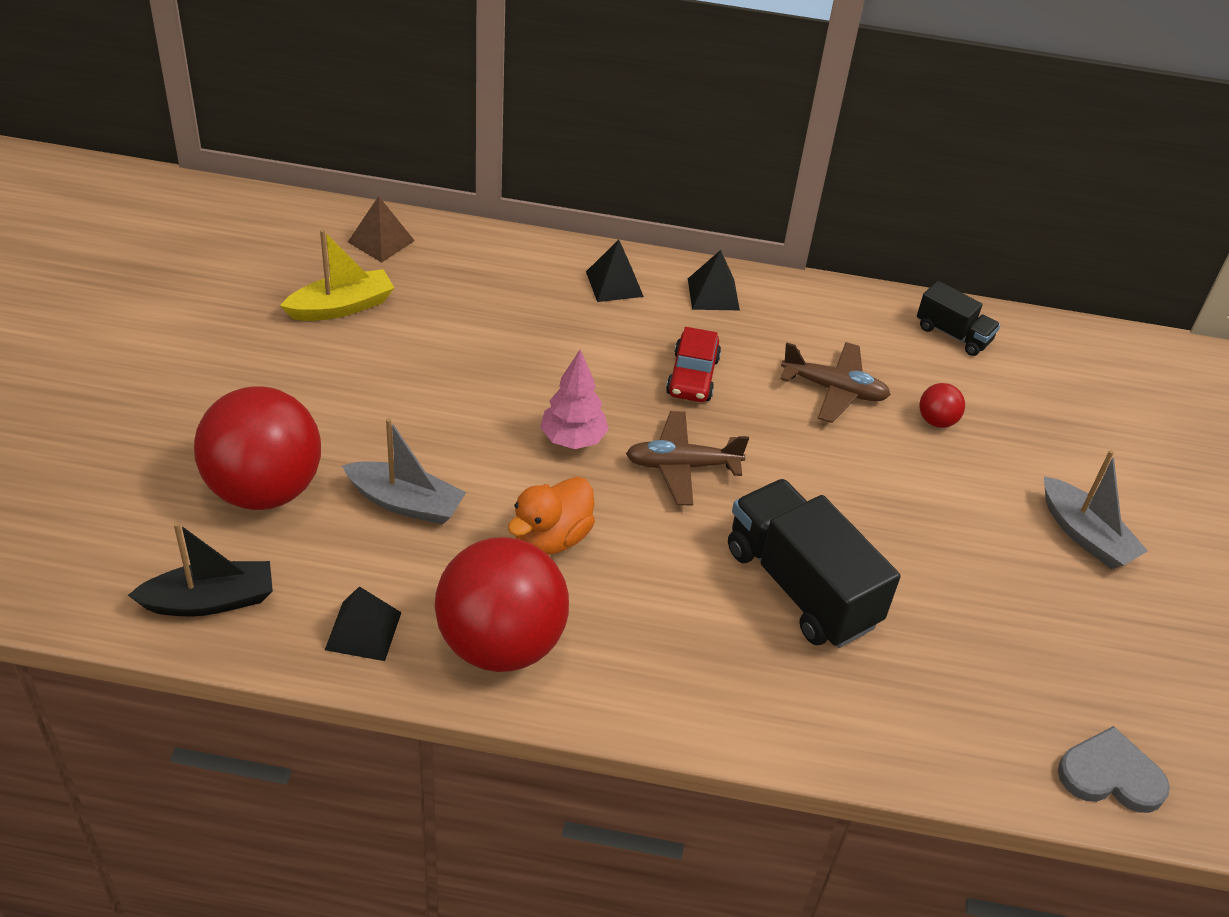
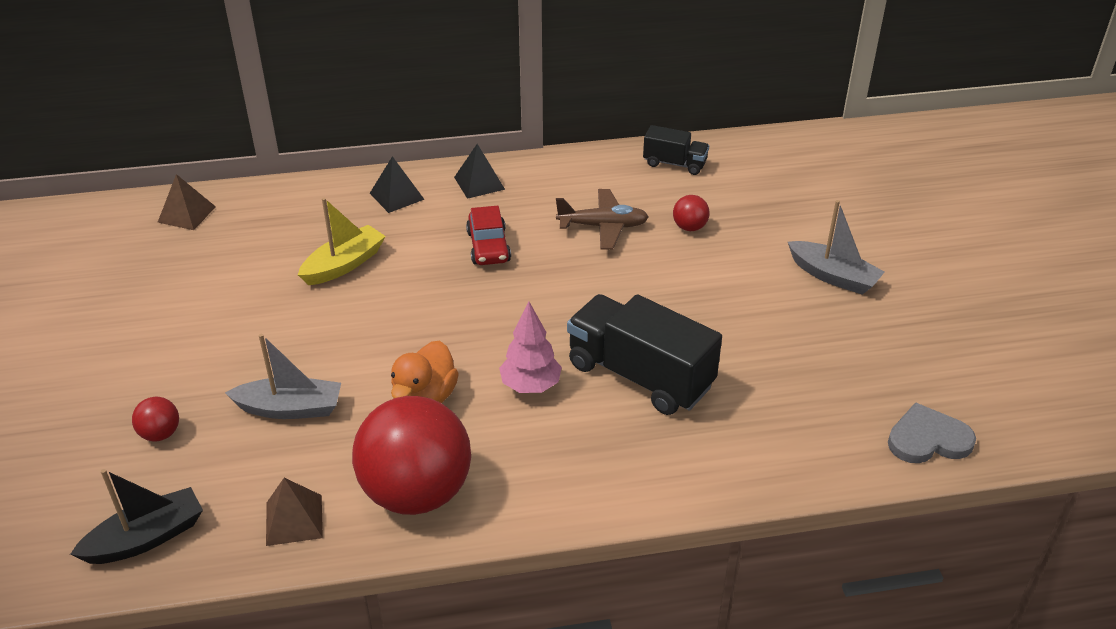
camera: 15 degrees left, 5 degrees down
red ball [194,387,321,510] -> red ball [132,397,179,442], size x0.41
yellow boat [280,229,394,321] -> yellow boat moved to [298,198,386,285]
black pyramid [325,586,402,661] -> brown pyramid [266,478,323,546]
pink tree [540,349,609,449] -> pink tree moved to [499,302,562,393]
brown plane [626,411,749,506] -> none

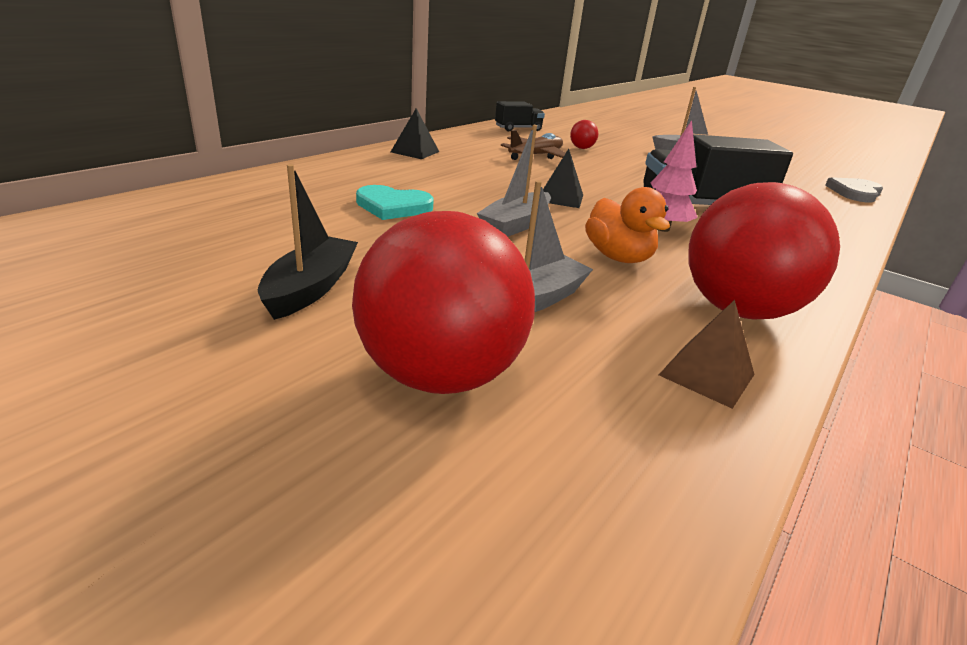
camera: 45 degrees left, 10 degrees down
black boat [70,469,203,564] -> black boat moved to [258,164,358,320]
red ball [132,397,179,442] -> red ball [352,211,535,394], size x2.46
brown pyramid [158,174,216,230] -> none
yellow boat [298,198,386,285] -> turquoise heart [356,185,434,220]
black pyramid [370,156,425,213] -> black pyramid moved to [543,149,583,208]
red car [466,206,511,265] -> none
none -> grey boat [477,125,551,237]

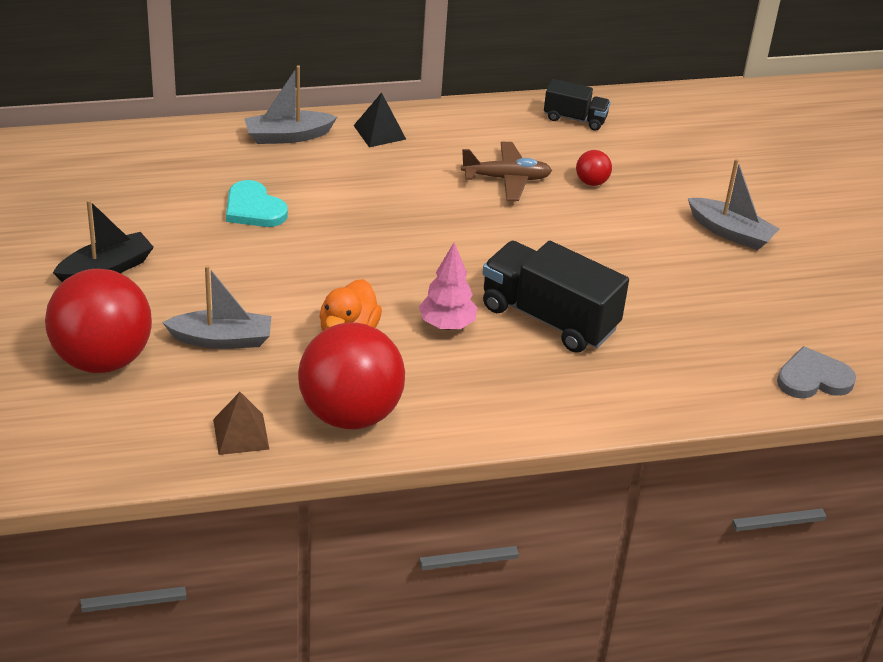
camera: 40 degrees right, 10 degrees up
grey boat [477,125,551,237] -> grey boat moved to [244,65,337,144]
black pyramid [543,149,583,208] -> none

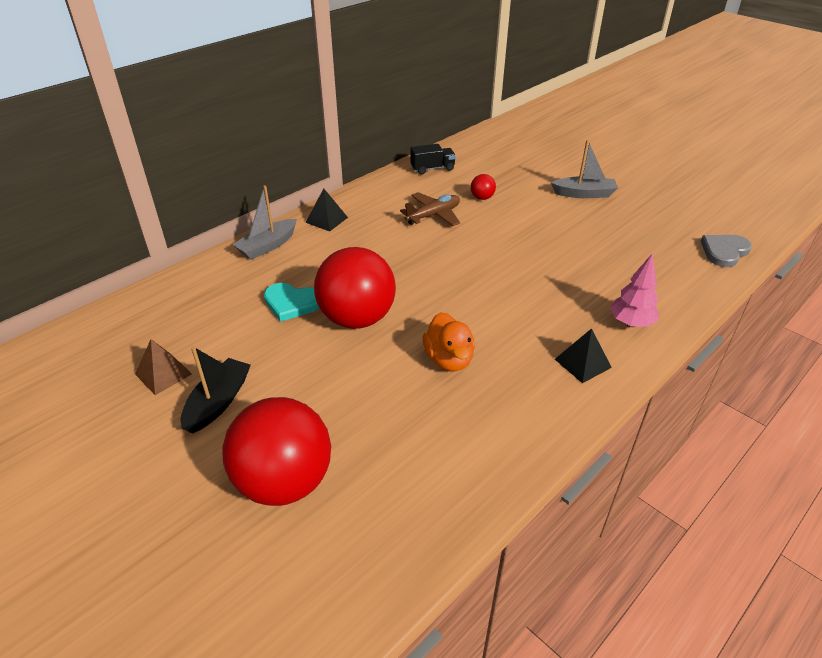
camera: 30 degrees left, 0 degrees up
grey boat [162,265,272,349] -> none
brown pyramid [213,392,270,455] -> brown pyramid moved to [135,339,192,395]
red ball [298,322,405,429] -> red ball moved to [314,247,396,329]
pink tree [419,242,477,330] -> pink tree moved to [610,254,659,327]
black truck [482,241,629,353] -> none
none -> black pyramid [555,328,612,383]

